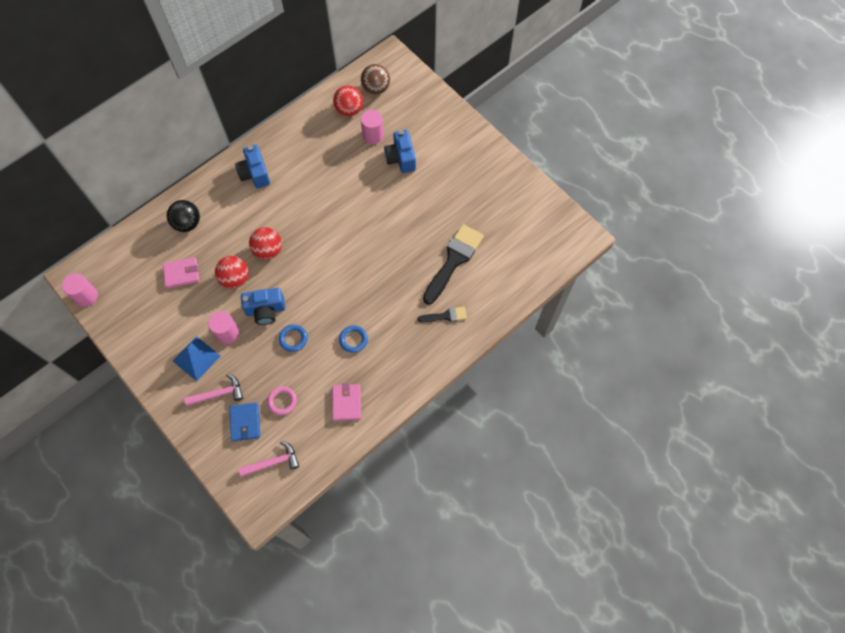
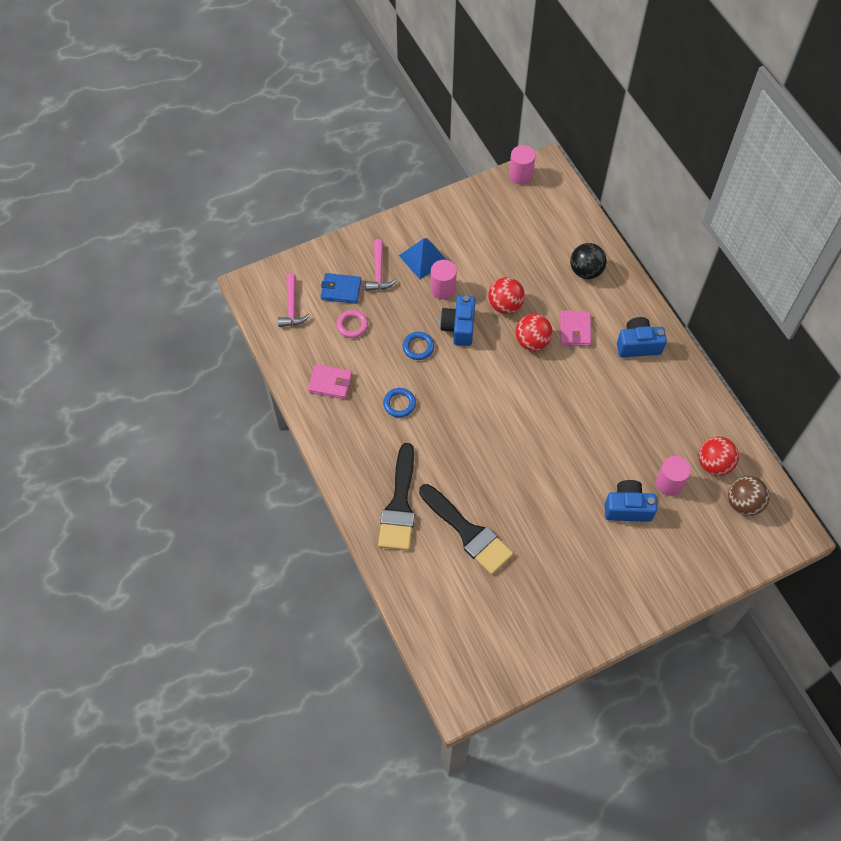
camera: 105 degrees right, 5 degrees down
pink wallet [163,257,199,288] -> pink wallet moved to [560,310,591,346]
black brush [417,307,467,323] -> black brush [378,443,415,550], size x1.96

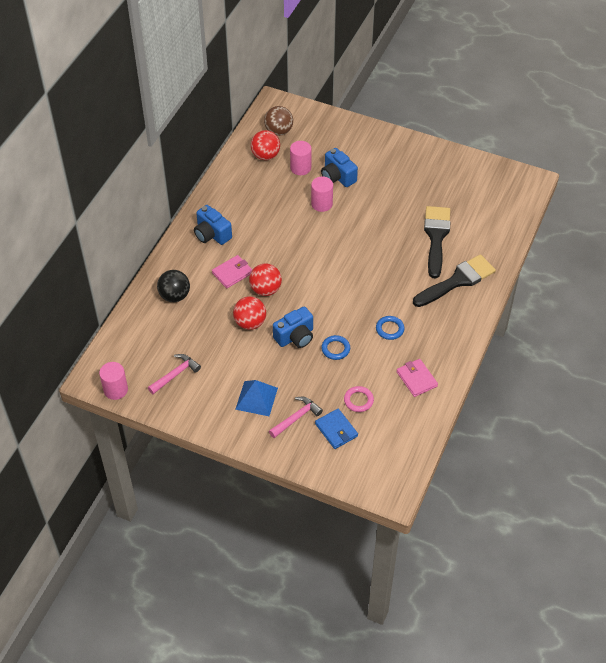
camera: 130 degrees left, 10 degrees down
pink hammer [278,274,310,327] -> pink hammer moved to [148,354,201,394]
pink cylinder [430,260,457,299] -> pink cylinder moved to [311,176,333,212]

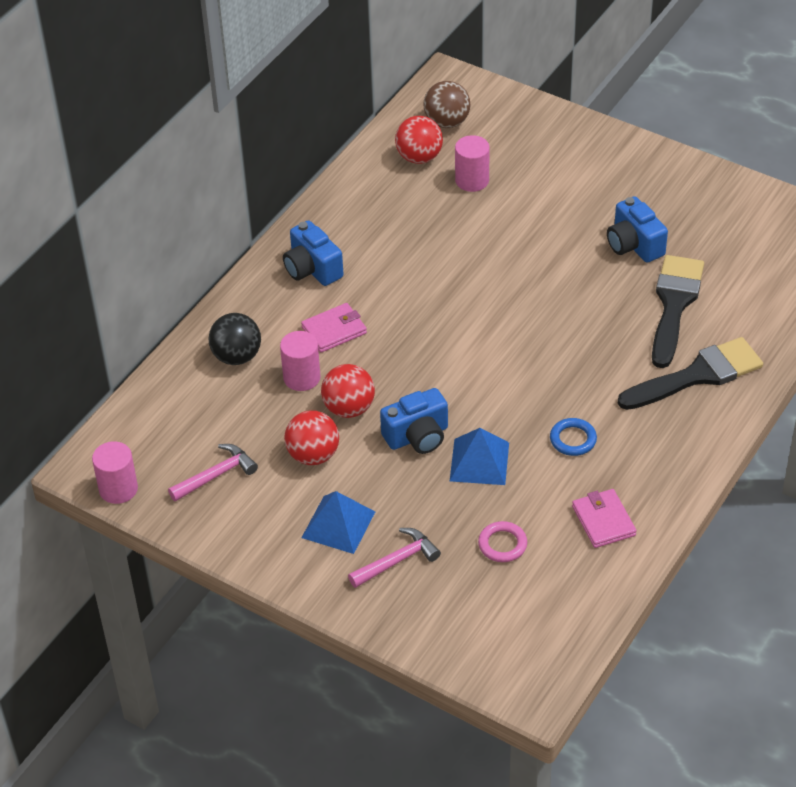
camera: 10 degrees right, 5 degrees down
red ball [249,263,282,296] -> red ball moved to [284,410,339,465]
pink cylinder [311,176,333,212] -> pink cylinder moved to [280,331,320,391]
blue wallet [315,408,358,449] -> none
blue camera [321,148,358,187] -> blue camera moved to [607,196,668,263]
blue ring [321,335,350,360] -> blue pyramid [450,428,509,485]

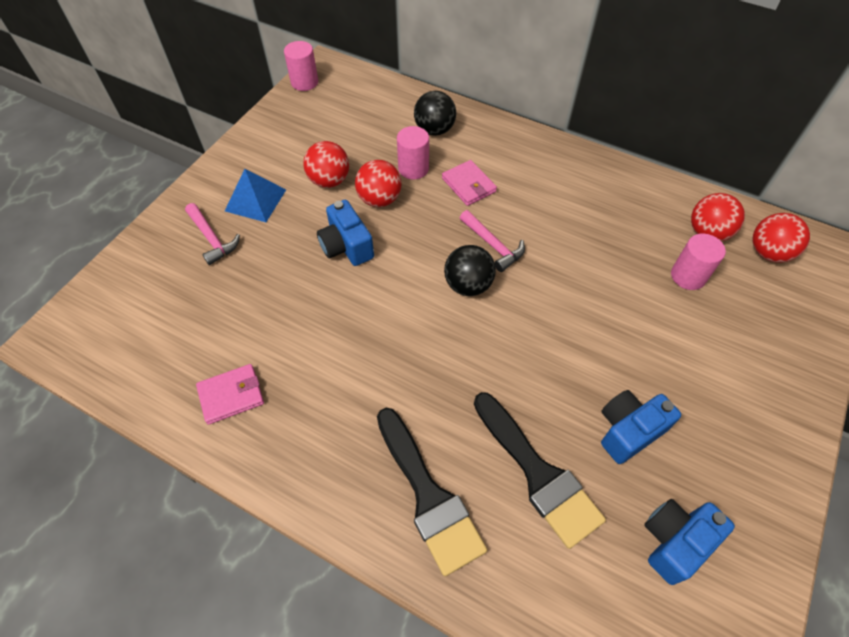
camera: 85 degrees right, 10 degrees up
pink hammer [168,444,258,502] -> pink hammer moved to [460,210,525,272]
blue camera [283,220,343,286] -> blue camera moved to [644,499,735,585]
brown ball [423,81,470,128] -> red ball [752,213,810,263]
blue pyramid [450,428,509,485] -> none
pink ring [478,521,527,562] -> none
blue ring [550,418,597,456] -> none
black brush [652,255,704,368] -> black brush turned 45 degrees clockwise [474,392,606,549]
none -> black ball [444,245,496,296]

